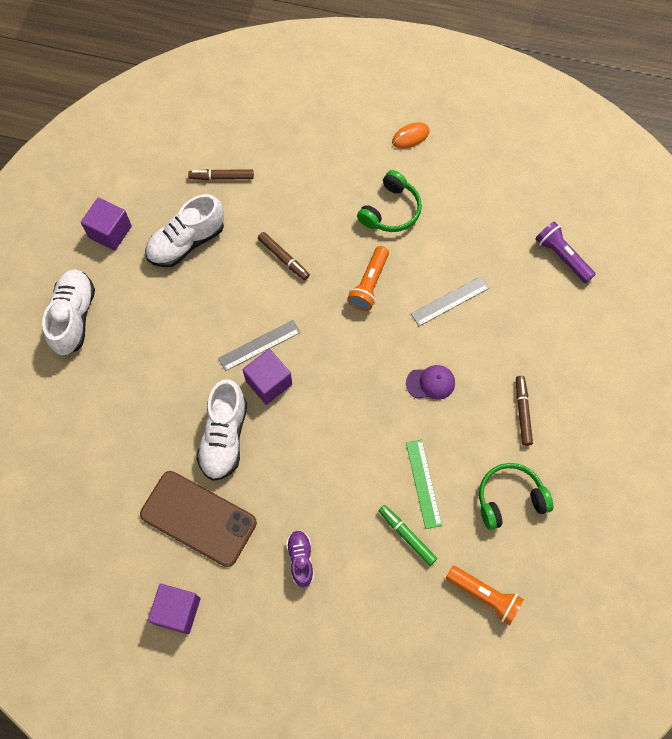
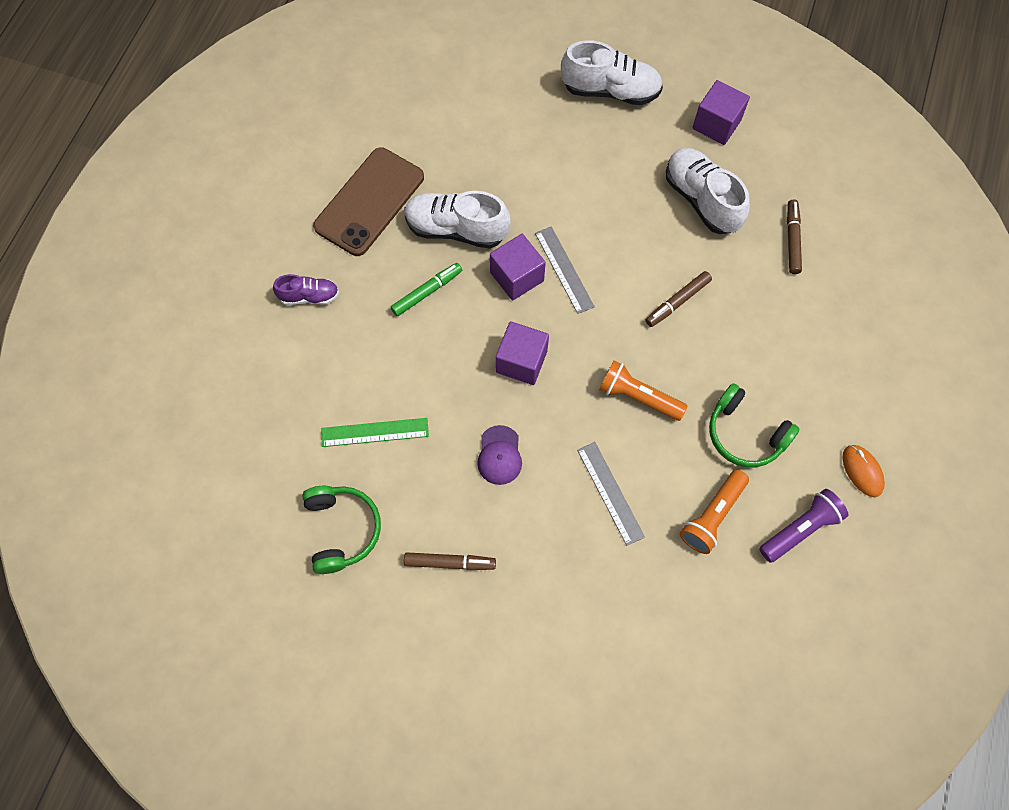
camera: 95 degrees right, 0 degrees up
purple cube [148,584,201,634] -> purple cube moved to [496,321,549,385]
green marker [379,505,437,566] -> green marker moved to [391,263,462,316]
orange flashlight [446,566,524,625] -> orange flashlight moved to [680,470,749,554]
purple flashlight [535,221,596,283] -> purple flashlight moved to [759,489,848,563]

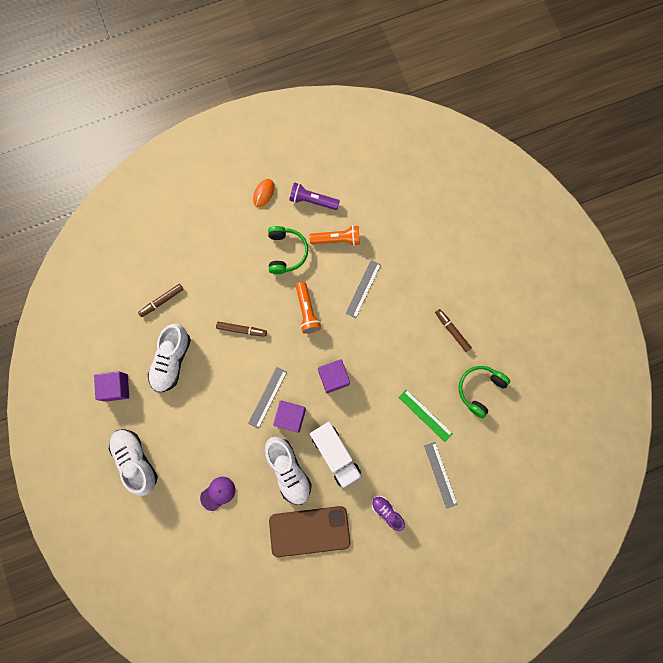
camera: 130 degrees left, 10 degrees up
green marker [391,263,462,316] -> white truck [310,422,362,489]
purple cap [477,425,522,485] -> purple cap moved to [200,477,235,511]
none -> grey ruler [424,442,458,509]

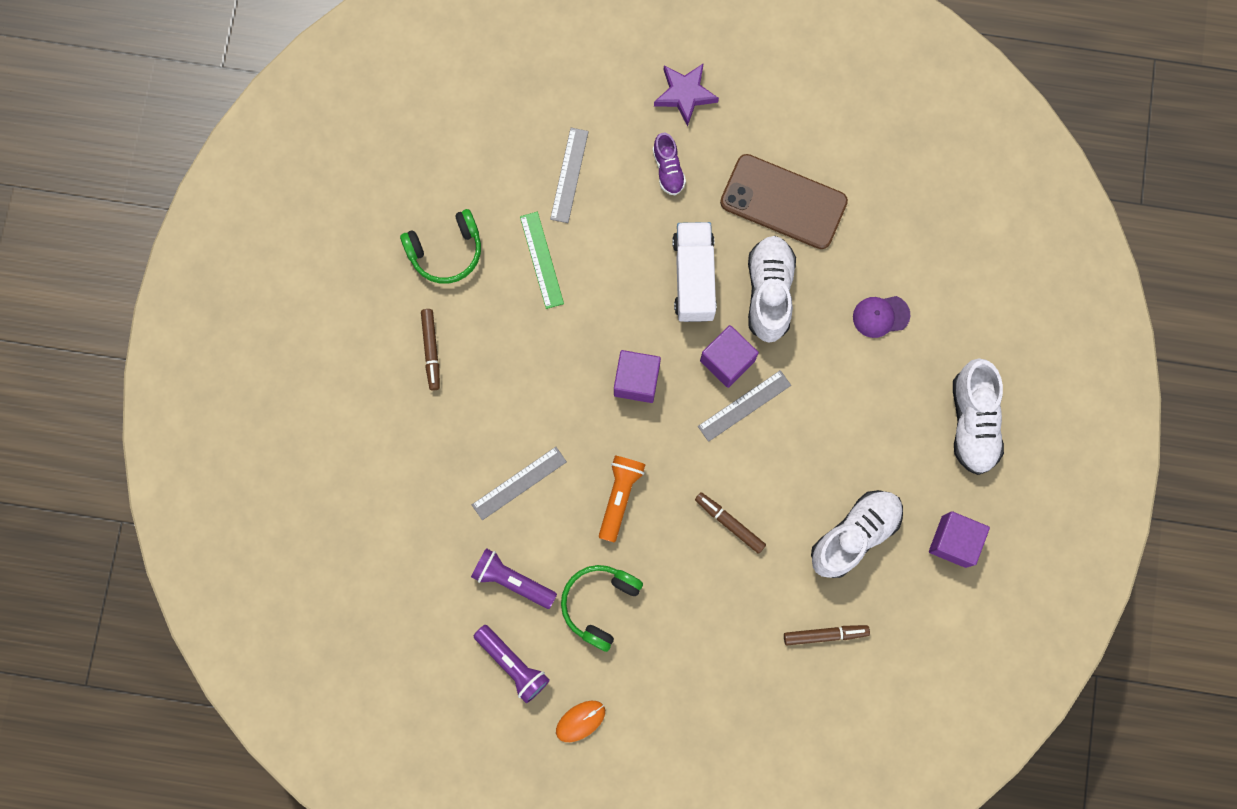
camera: 150 degrees left, 0 degrees up
orange flashlight [310,225,360,246] -> purple flashlight [471,548,557,609]
none -> purple star [654,63,719,126]

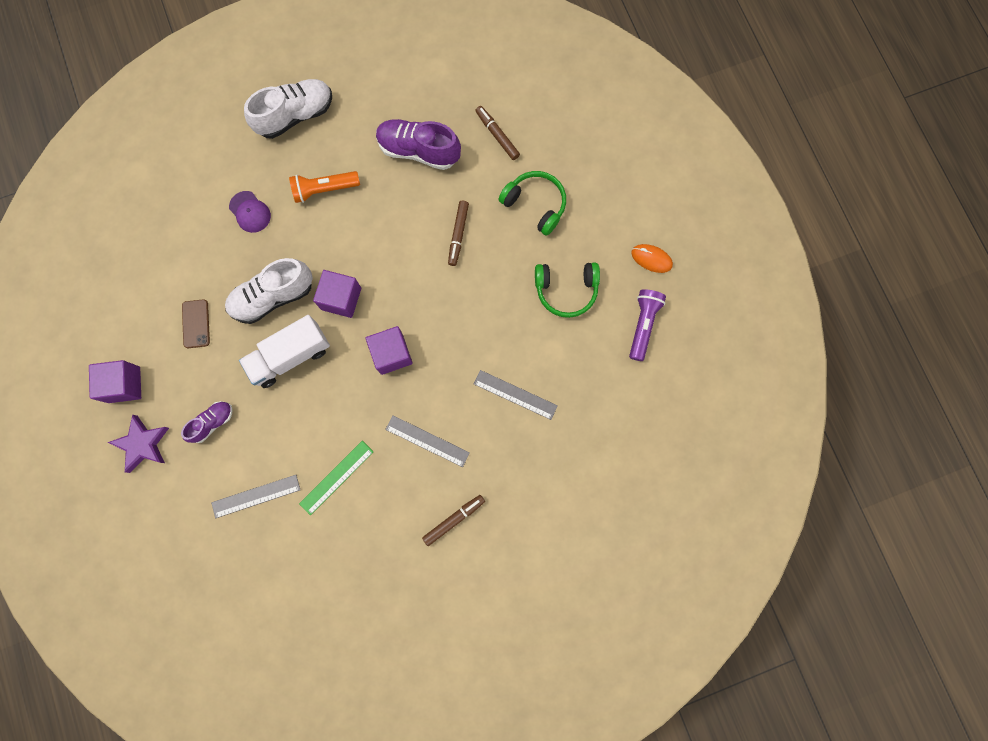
camera: 120 degrees left, 0 degrees up
green headphones [400,209,481,284] -> green headphones moved to [498,171,566,236]
purple flashlight [471,548,557,609] -> none
orange flashlight [599,455,646,543] -> orange flashlight moved to [289,171,360,203]
grey ruler [698,370,791,442] -> grey ruler moved to [385,415,470,467]
brown phone [720,154,848,249] -> brown phone [182,299,210,348], size x0.48
white shoe [811,490,903,578] -> purple shoe [376,119,461,170]
purple cube [929,511,990,568] -> purple cube moved to [89,360,141,403]

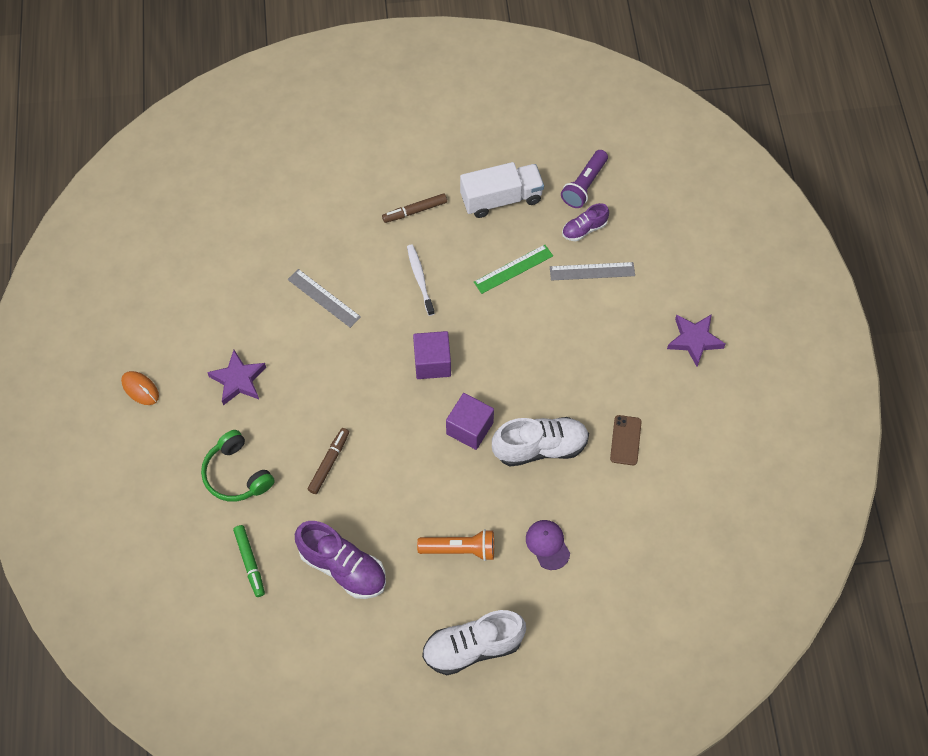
camera: 165 degrees left, 15 degrees down
purple cube [89,360,141,403] -> none
purple shoe [181,401,233,443] -> purple shoe moved to [562,203,609,241]
white truck [239,315,330,388] -> white truck moved to [460,162,544,218]
grey ruler [385,415,470,467] -> white toothbrush [407,244,435,316]
brown marker [475,106,520,160] -> green marker [233,525,265,597]
green headphones [535,262,600,318] -> purple star [207,350,266,405]
purple flashlight [629,289,666,361] -> purple flashlight moved to [561,150,608,208]

